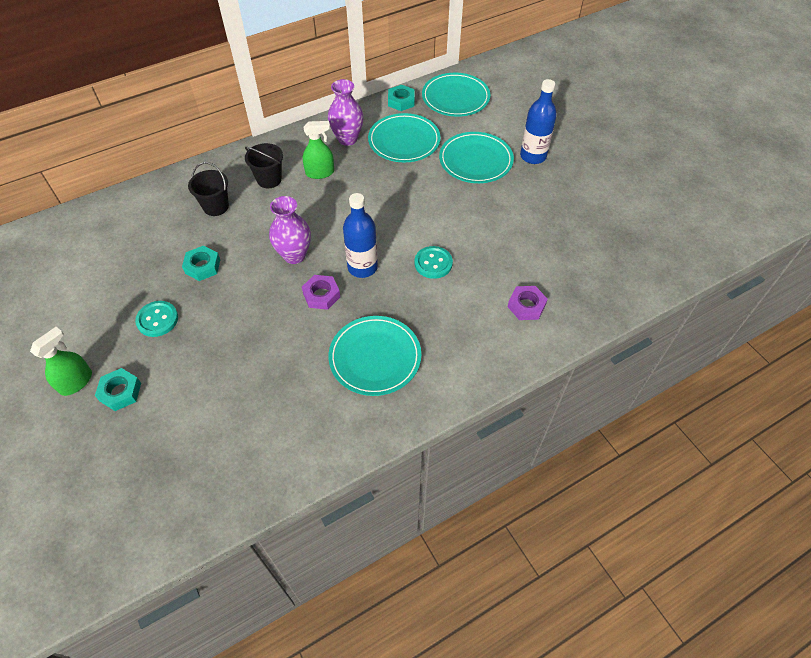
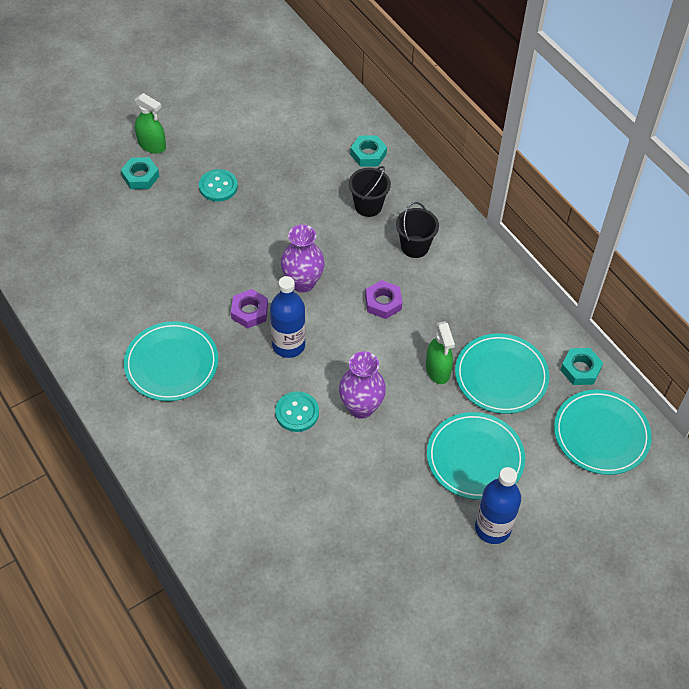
camera: 85 degrees right, 0 degrees up
turquoise nut [182,246,220,281] -> turquoise nut moved to [350,135,387,167]
green spray bottle [303,121,334,179] -> green spray bottle moved to [426,321,455,384]
purple vase [328,79,364,146] -> purple vase moved to [339,351,386,419]
purple nut [507,286,548,320] -> purple nut moved to [365,280,402,319]

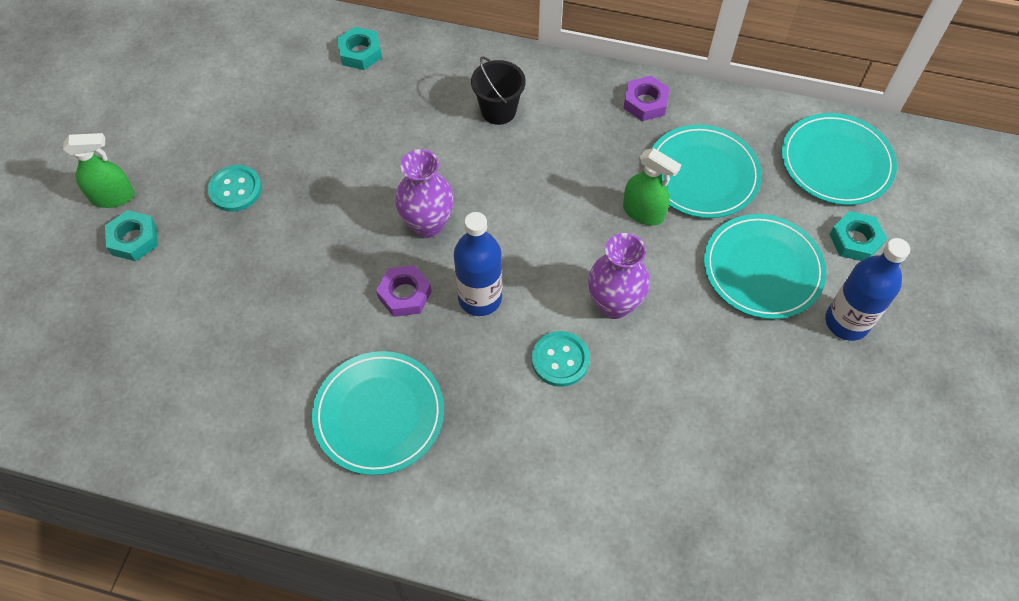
camera: 40 degrees left, 5 degrees up
black bucket [349,166,391,217] -> none
purple nut [365,280,402,319] -> purple nut moved to [623,76,670,121]
turquoise nut [560,348,603,385] -> turquoise nut moved to [829,211,887,261]

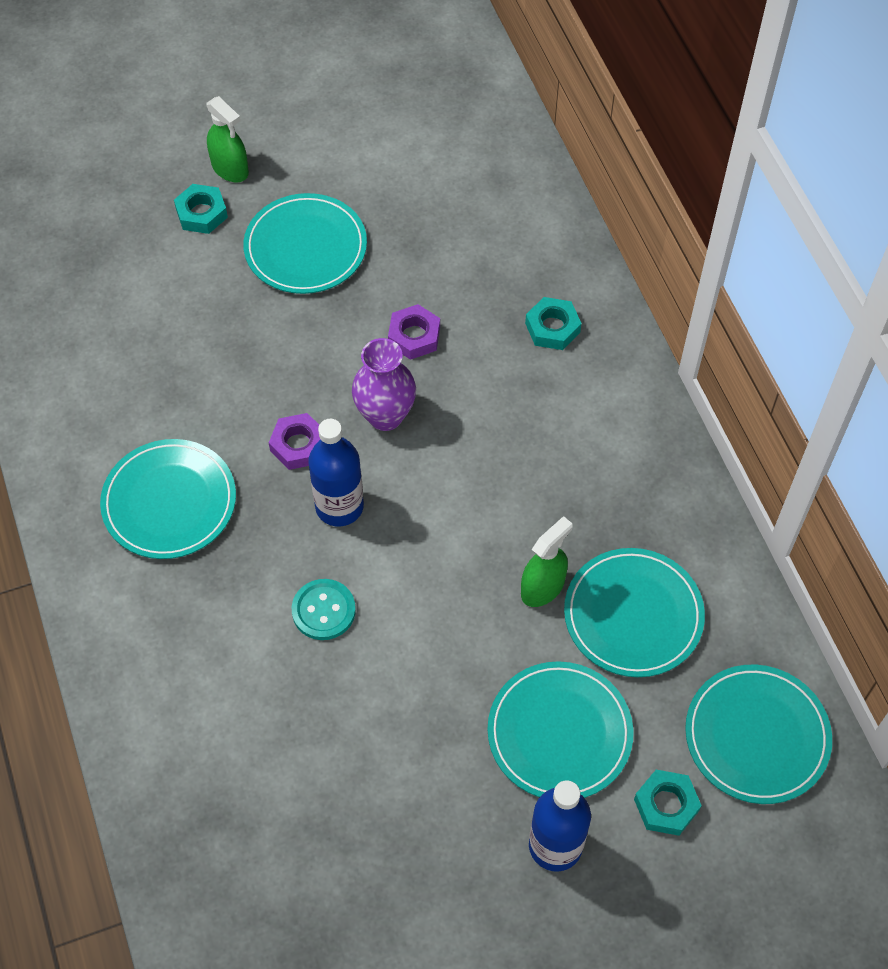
camera: 55 degrees right, 0 degrees up
turquoise button [207,165,262,212] -> turquoise plate [243,193,367,294]
turquoise nut [337,27,382,70] -> turquoise nut moved to [525,297,582,350]
black bucket [471,56,526,125] -> none
purple vase [588,233,650,319] -> none
purple nut [623,76,670,121] -> purple nut moved to [388,304,440,360]
green spray bottle [623,148,681,226] -> green spray bottle turned 135 degrees counterclockwise [521,516,573,607]

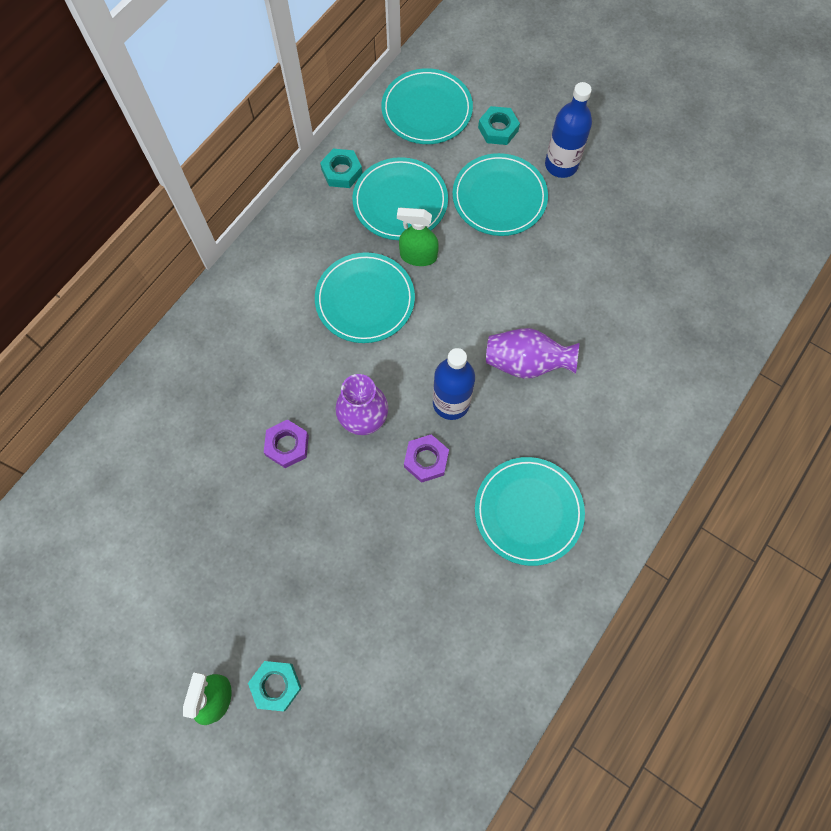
camera: 125 degrees left, 10 degrees up
turquoise plate [243,193,367,294] -> turquoise plate moved to [315,252,415,343]
turquoise button [292,579,356,640] -> purple vase [486,328,579,379]
turquoise nut [525,297,582,350] -> turquoise nut moved to [320,149,362,188]

